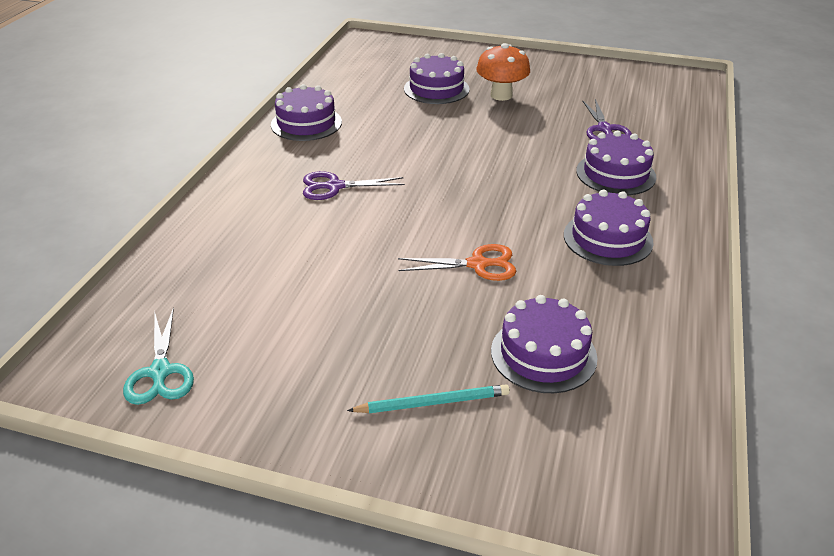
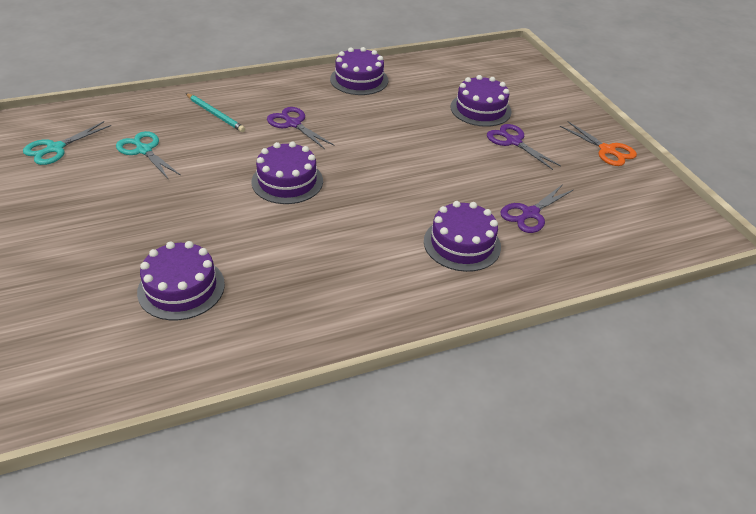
camera: 50 degrees right, 5 degrees up
turquoise pencil [347,384,510,413] -> turquoise pencil moved to [186,93,245,132]
orange scissors [398,244,516,281] -> orange scissors moved to [560,121,637,166]
orange mushroom [476,43,530,101] -> purple scissors [487,124,561,170]
purple cake [564,190,654,266] -> purple cake moved to [251,142,323,204]
none -> turquoise scissors [116,131,180,179]

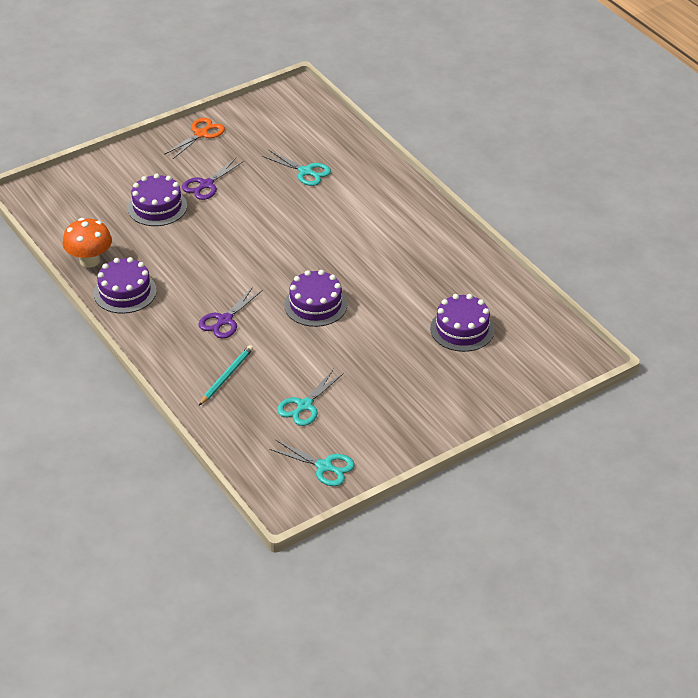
camera: 100 degrees left, 0 degrees up
purple cake [424,201,501,272] -> none
purple scissors [501,184,573,233] -> turquoise scissors [262,150,331,186]
none -> orange mushroom [62,218,112,268]

